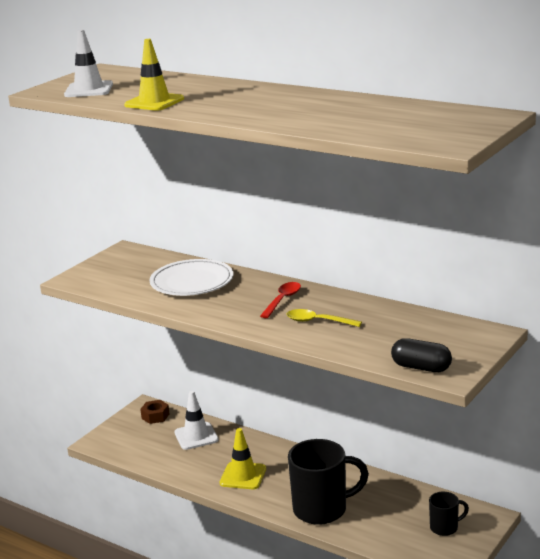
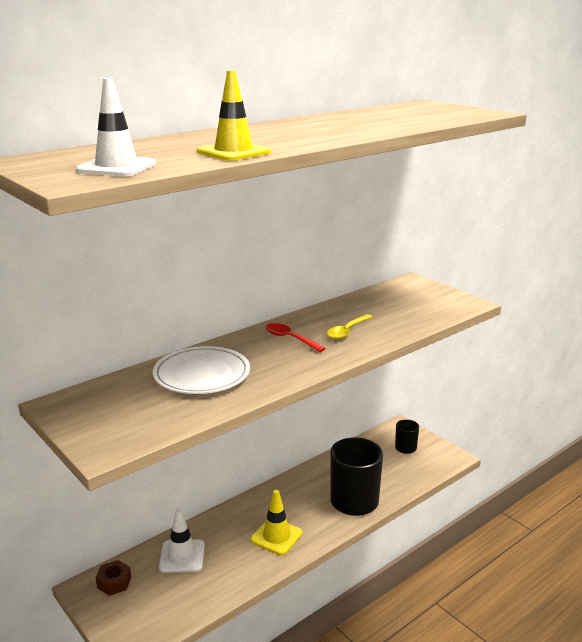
camera: 75 degrees left, 0 degrees up
black capsule [391,338,452,372] -> none

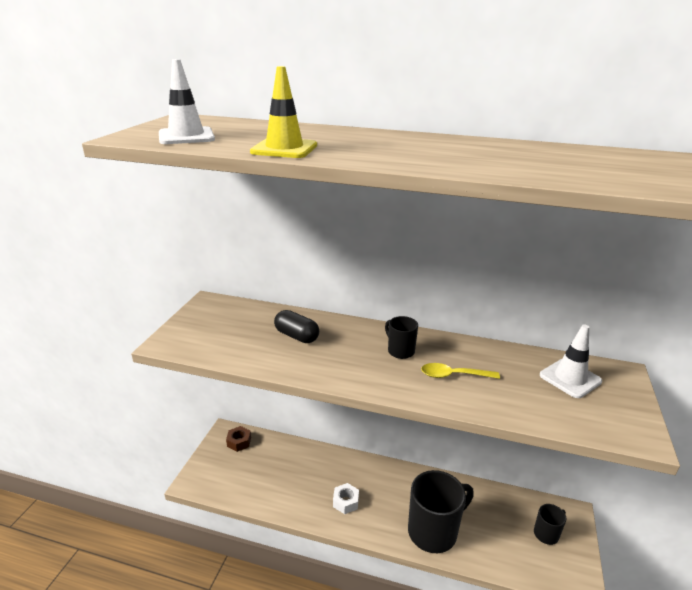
camera: 55 degrees right, 5 degrees up
white plate [153,346,250,394] -> black capsule [274,310,319,343]
white traffic cone [159,508,205,573] -> white traffic cone moved to [540,324,602,398]
yellow traffic cone [250,490,303,555] -> white nut [333,483,359,514]
red spoon [266,323,326,352] -> black mug [385,316,418,359]

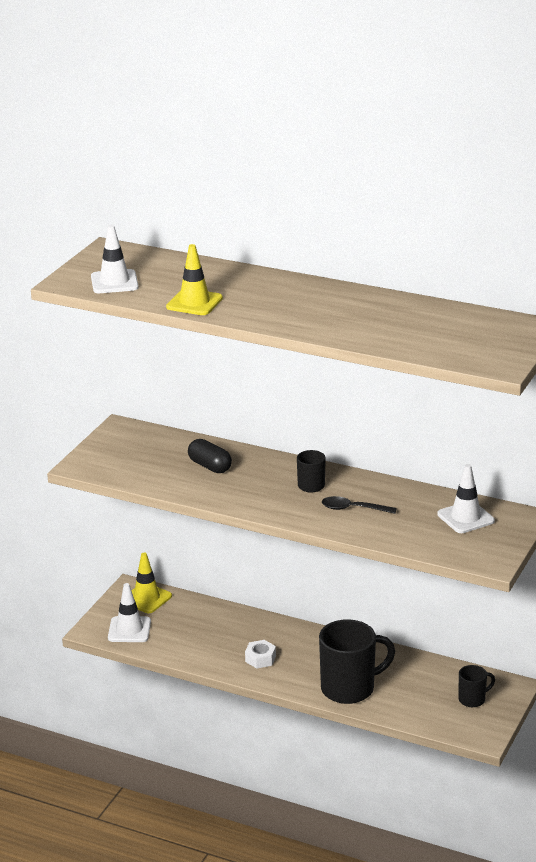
camera: 10 degrees right, 0 degrees up
brown nut [226,426,251,452] -> yellow traffic cone [131,553,172,613]
yellow spoon [421,363,500,379] -> black spoon [322,496,397,514]
none -> white traffic cone [108,583,151,642]

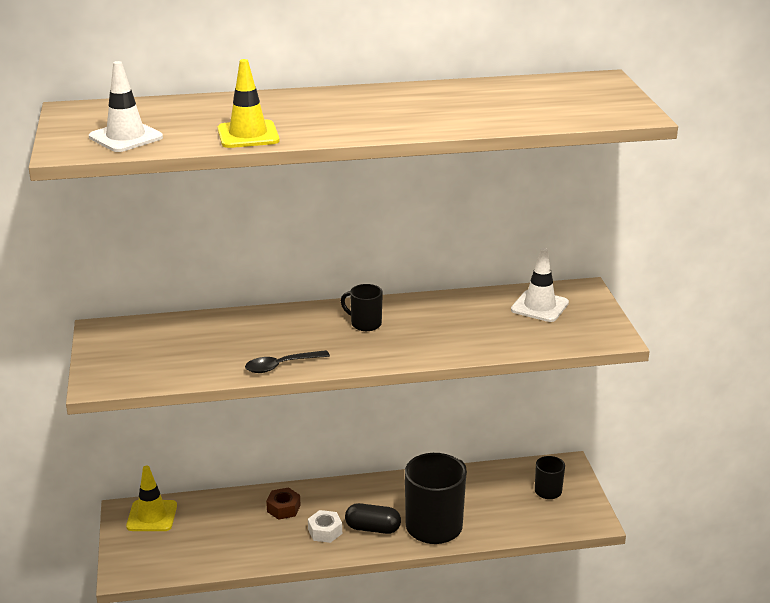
camera: 35 degrees left, 0 degrees up
white traffic cone [108,583,151,642] -> none
black capsule [188,439,232,473] -> black capsule moved to [345,503,401,534]
black spoon [322,496,397,514] -> black spoon moved to [245,350,330,373]
none -> brown nut [266,487,301,520]

